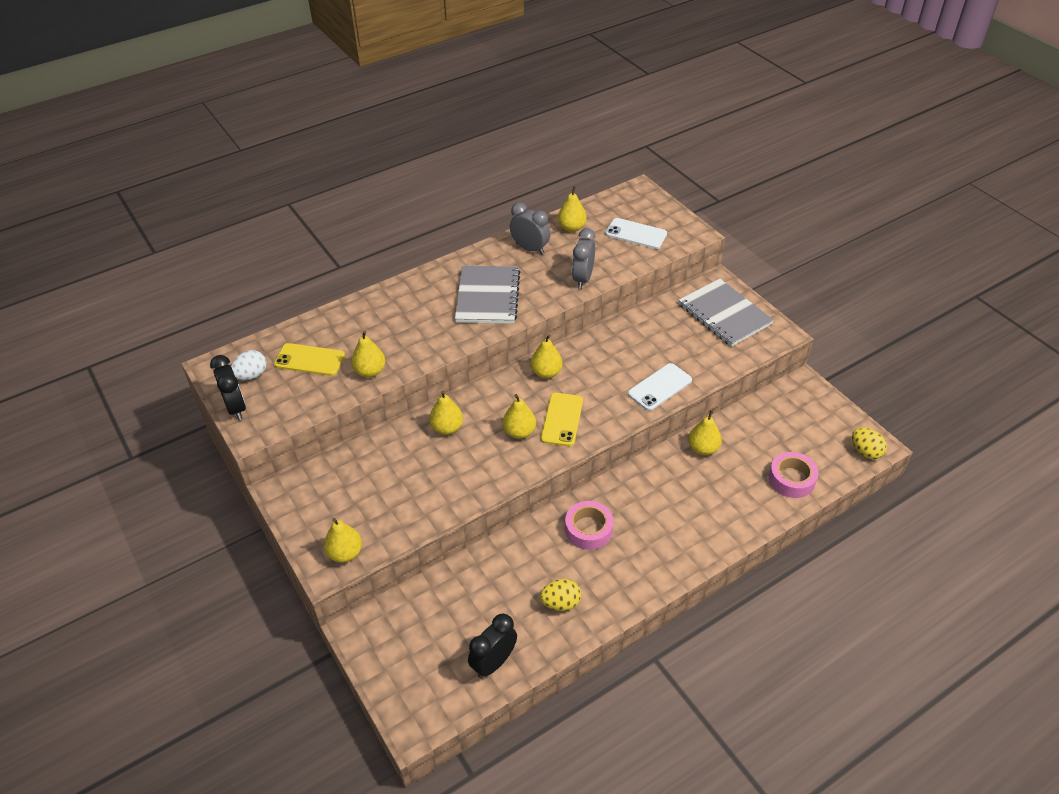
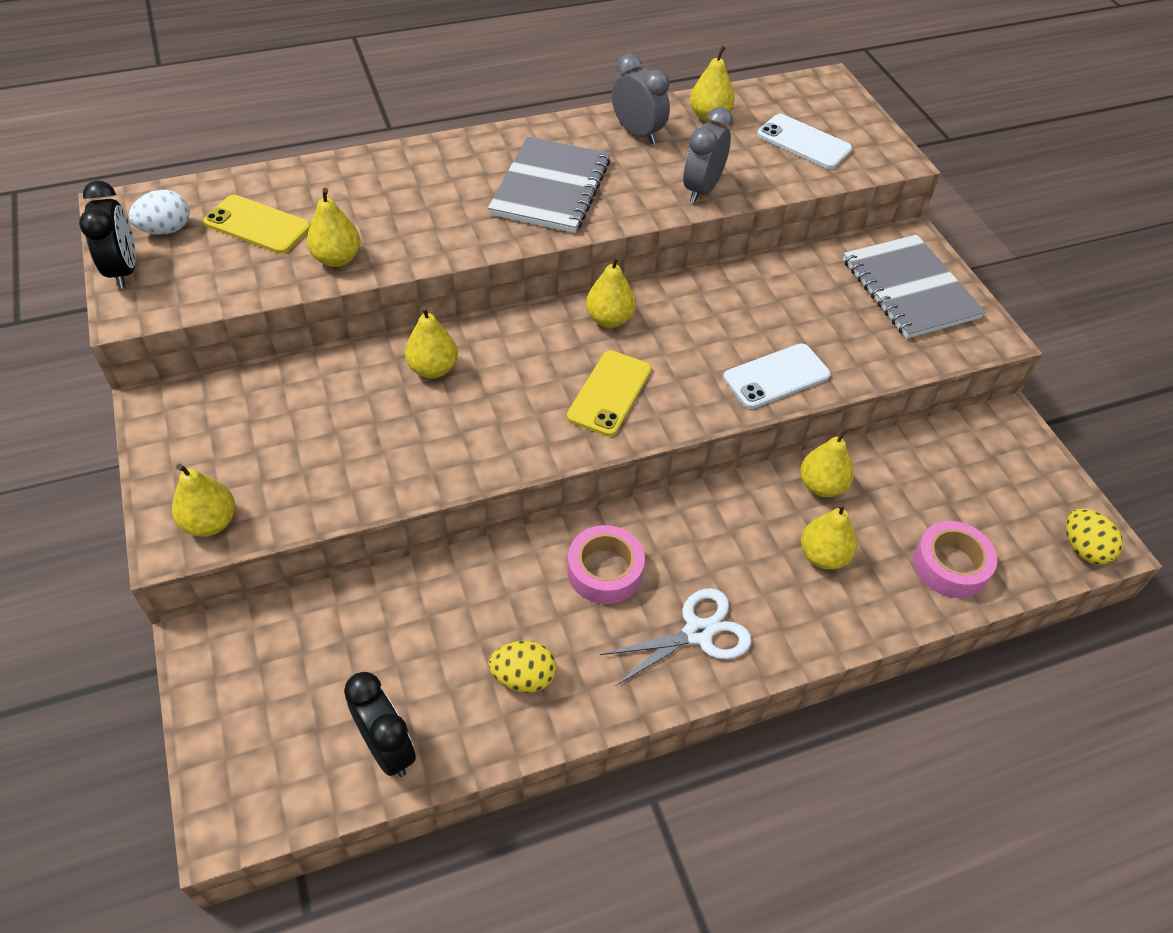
camera: 10 degrees right, 5 degrees up
black clock [468,614,517,678] -> black clock turned 90 degrees clockwise [344,672,416,777]
yellow pear [502,394,536,439] -> yellow pear moved to [801,502,857,570]
none -> white scissors [600,588,752,685]

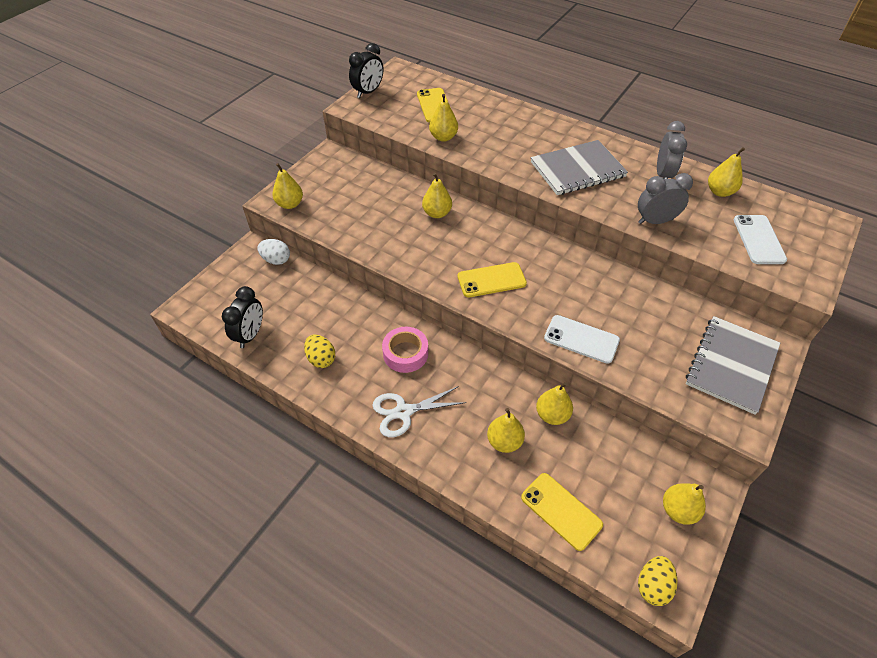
camera: 55 degrees right, 0 degrees up
white egg [129,190,190,235] -> white egg moved to [258,239,290,265]
yellow pear [586,256,636,328] -> yellow pear moved to [663,483,706,525]
white scissors [600,588,752,685] -> white scissors turned 135 degrees clockwise [373,386,466,437]
pink tape [913,521,997,598] -> yellow phone [521,473,603,551]

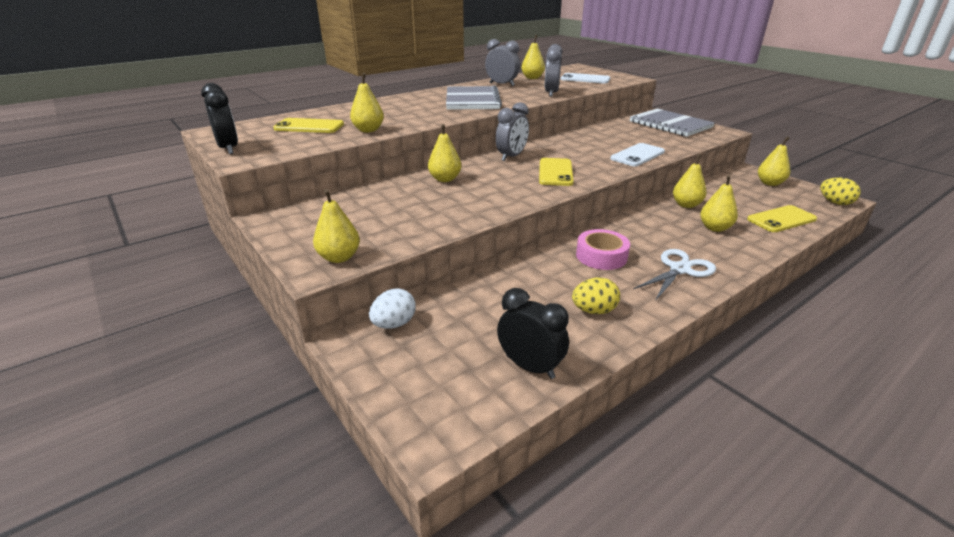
camera: 70 degrees left, 20 degrees down
white scissors [373,386,466,437] -> white scissors turned 135 degrees counterclockwise [633,249,716,301]
none -> grey clock [495,102,529,161]

